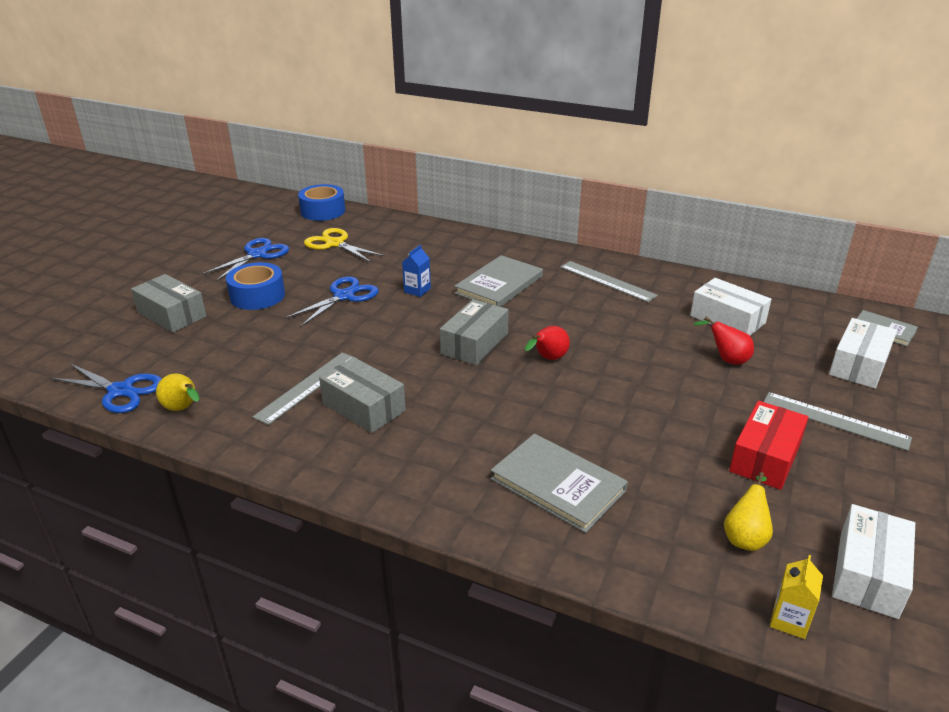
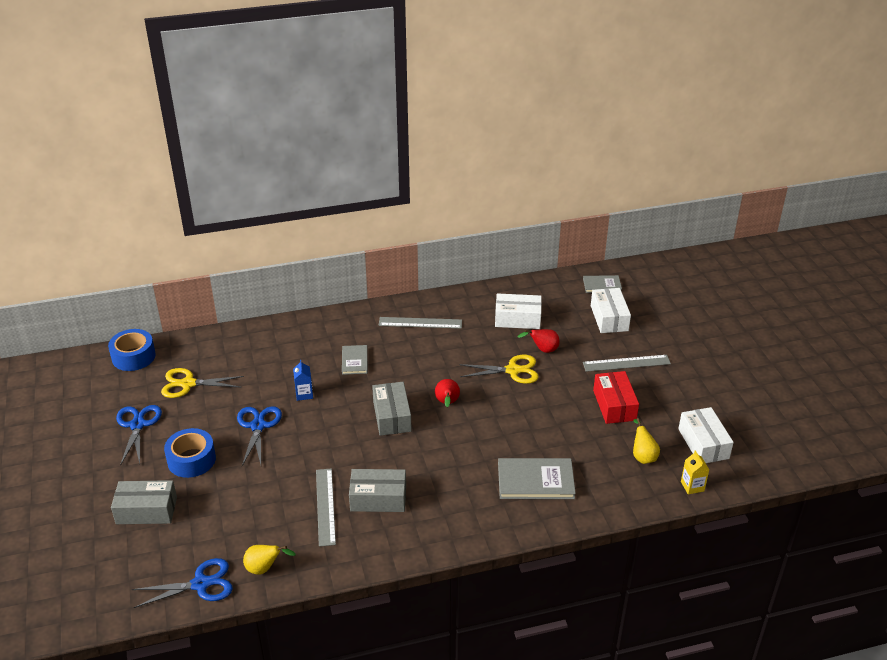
camera: 40 degrees left, 5 degrees up
grey book [454,255,543,307] -> grey book [342,345,368,375], size x0.60
none -> yellow scissors [459,355,539,384]

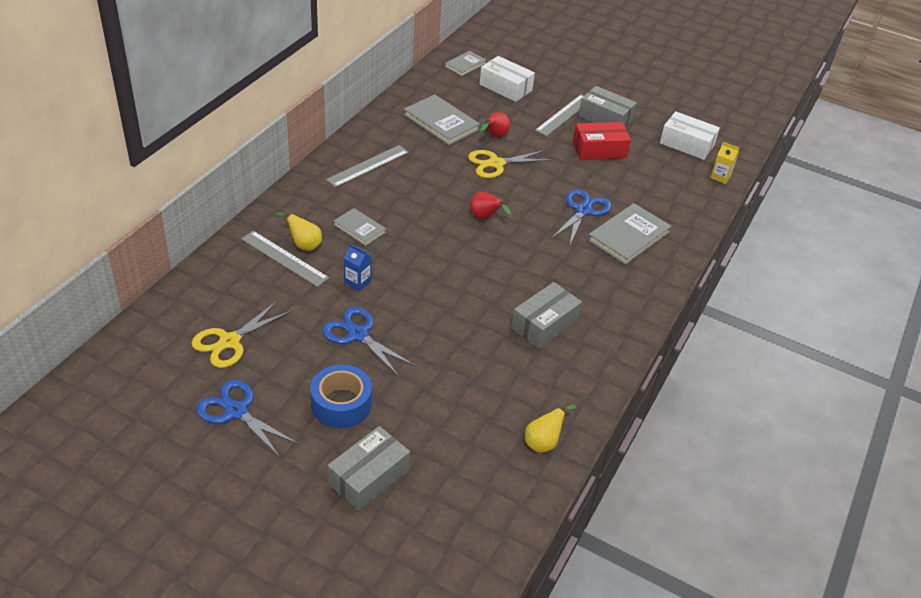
camera: 50 degrees left, 5 degrees up
blue tape [108,329,156,371] -> none
blue scissors [132,558,233,608] -> blue scissors moved to [551,189,611,247]
grey ruler [316,468,336,547] -> grey ruler moved to [241,231,329,287]
grey box [372,382,412,436] -> grey box moved to [578,86,637,128]
yellow scissors [459,355,539,384] -> yellow scissors turned 150 degrees counterclockwise [468,150,551,178]
white box [495,293,542,329] -> grey book [403,94,480,145]
red box [593,371,639,424] -> red box turned 45 degrees counterclockwise [573,122,631,160]
yellow pear [633,418,660,464] -> yellow pear moved to [276,209,322,251]

